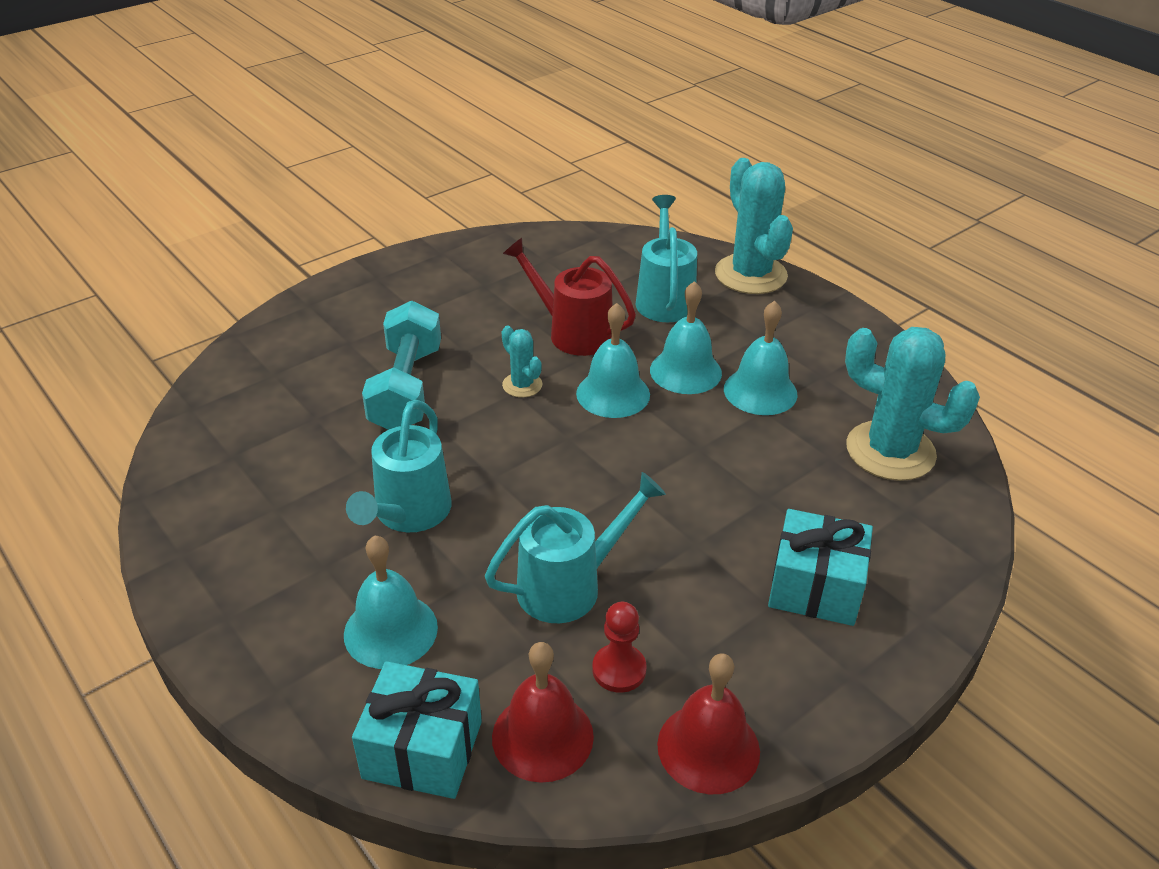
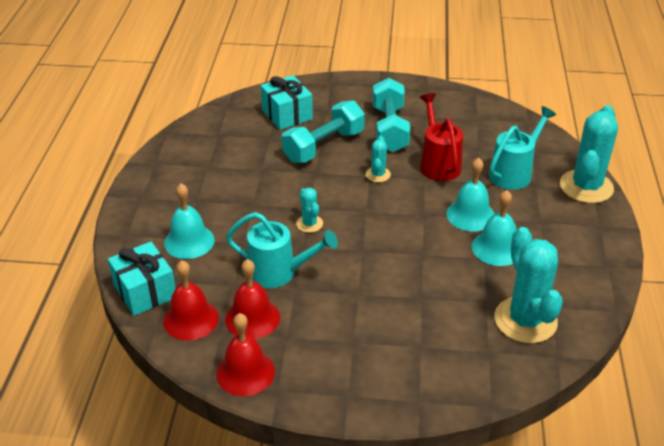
camera: 45 degrees right, 0 degrees up
turquoise watering can [346,400,452,532] -> none
turquoise bell [576,303,650,418] -> none
red pawn [592,602,646,693] -> red bell [225,259,280,339]
turquoise gift [768,509,873,626] -> turquoise gift moved to [261,75,313,130]
none -> turquoise cactus [296,188,323,233]
none -> turquoise dumbbell [372,78,410,152]

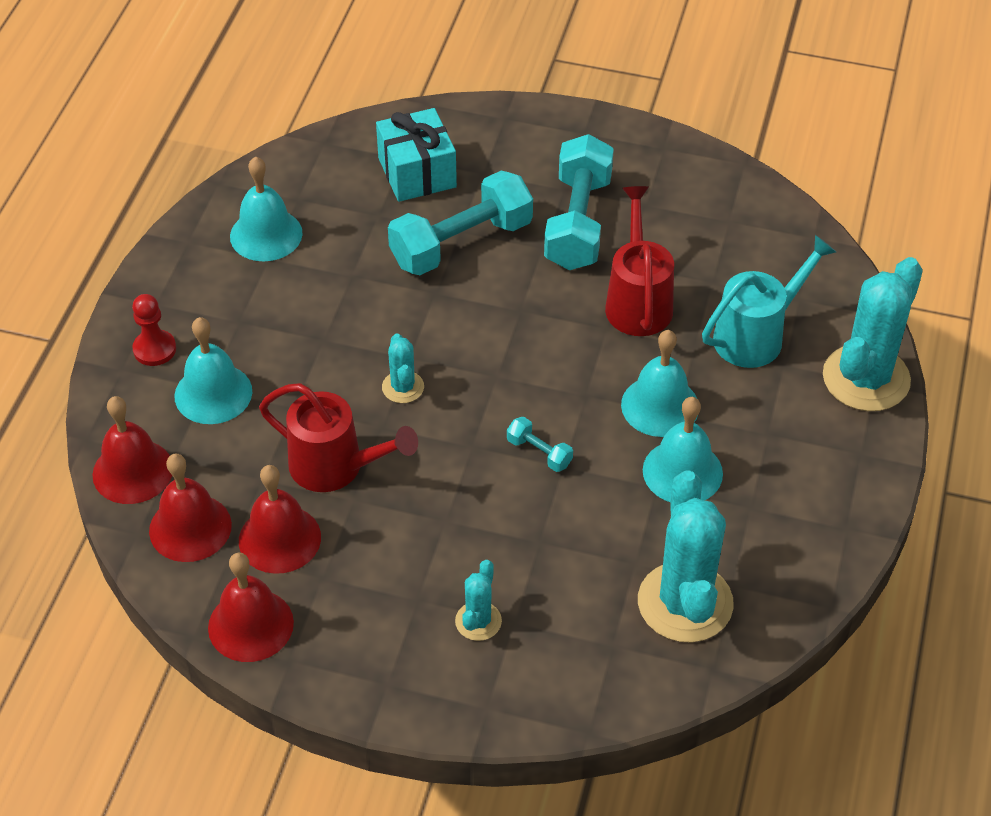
camera: 10 degrees right, 10 degrees up
turquoise gift [108,241,176,316] -> red bell [93,396,172,504]
turquoise watering can [226,212,338,288] -> red watering can [259,383,418,492]
turquoise cactus [366,136,391,182] -> turquoise cactus moved to [455,560,502,641]
none -> red pawn [132,294,176,366]
none -> turquoise bell [230,156,303,261]
none -> turquoise dumbbell [507,417,573,472]

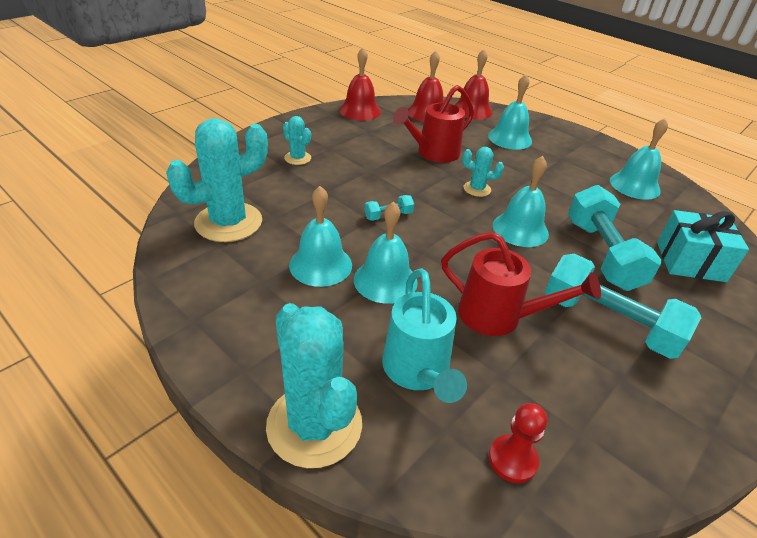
camera: 115 degrees right, 10 degrees down
red pawn [132,294,176,366] -> red pawn moved to [489,403,547,483]
red bell [239,465,321,574] -> none
turquoise cactus [638,470,734,642] -> turquoise cactus turned 60 degrees counterclockwise [166,118,268,242]
none -> turquoise bell [493,156,549,247]

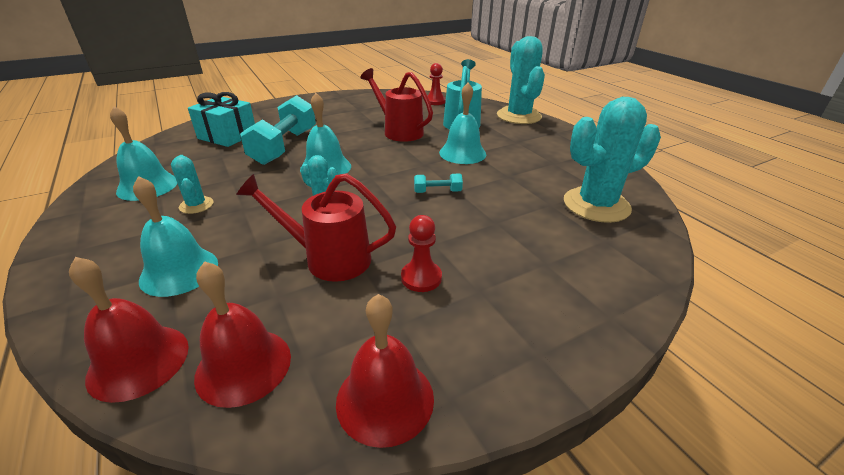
camera: 160 degrees left, 5 degrees down
turquoise cactus [283,116,311,165] -> turquoise cactus moved to [171,155,213,214]
turquoise bell [289,186,352,287] -> none
red watering can [393,85,474,163] -> red watering can turned 150 degrees counterclockwise [236,173,396,282]
turquoise dumbbell [545,254,701,359] -> none
none -> red pawn [401,215,442,292]

